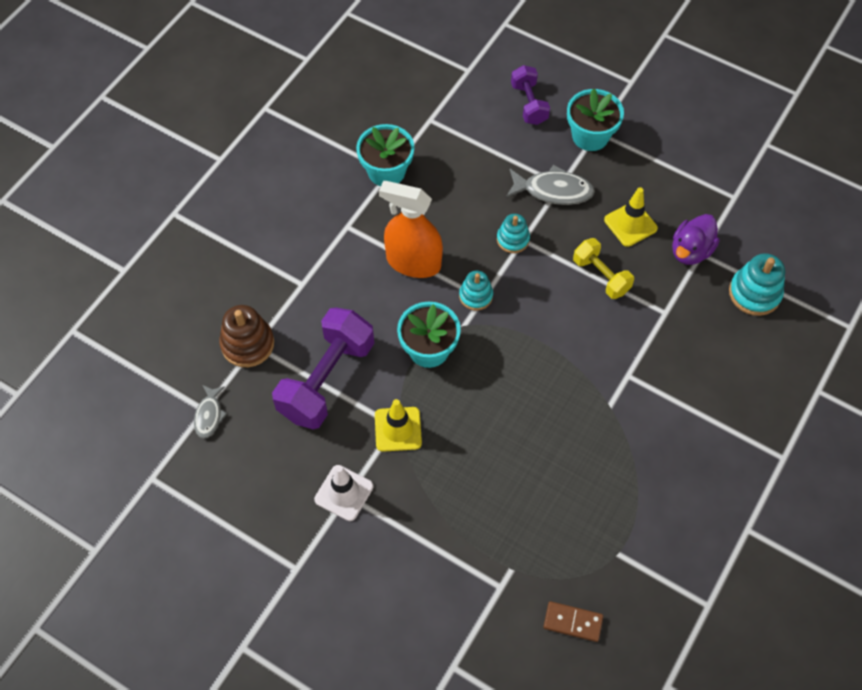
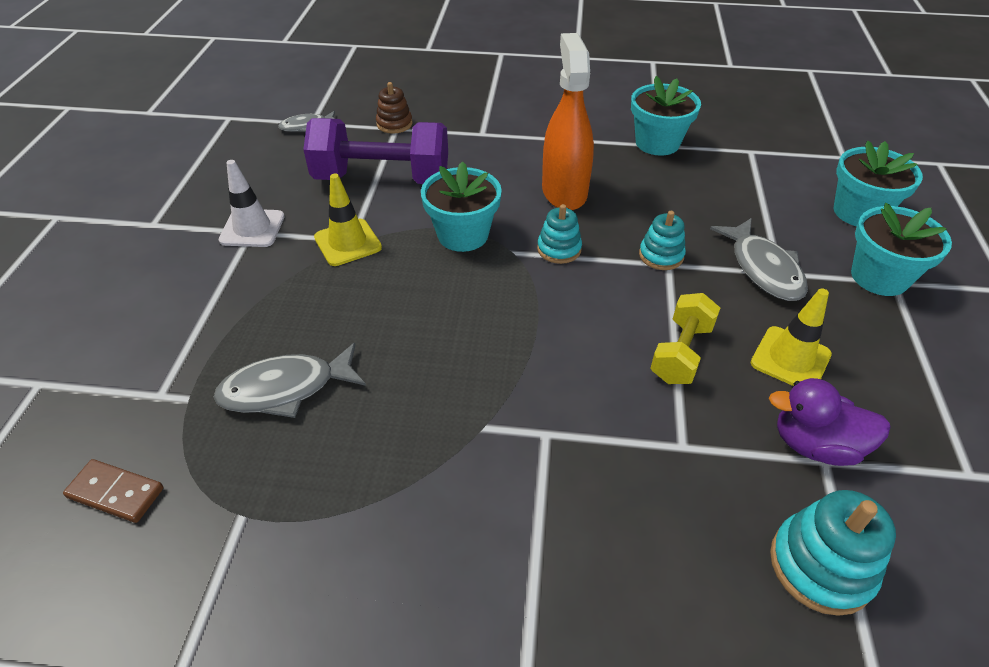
camera: 65 degrees right, 15 degrees down
brown stacking toy [219,305,274,367] -> brown stacking toy [376,82,413,134], size x0.65
purple dumbbell [511,65,550,125] -> turquoise flower pot [834,141,923,226]
brown domino [543,601,603,642] -> brown domino turned 60 degrees counterclockwise [63,459,163,523]
none -> grey fish [214,343,366,418]

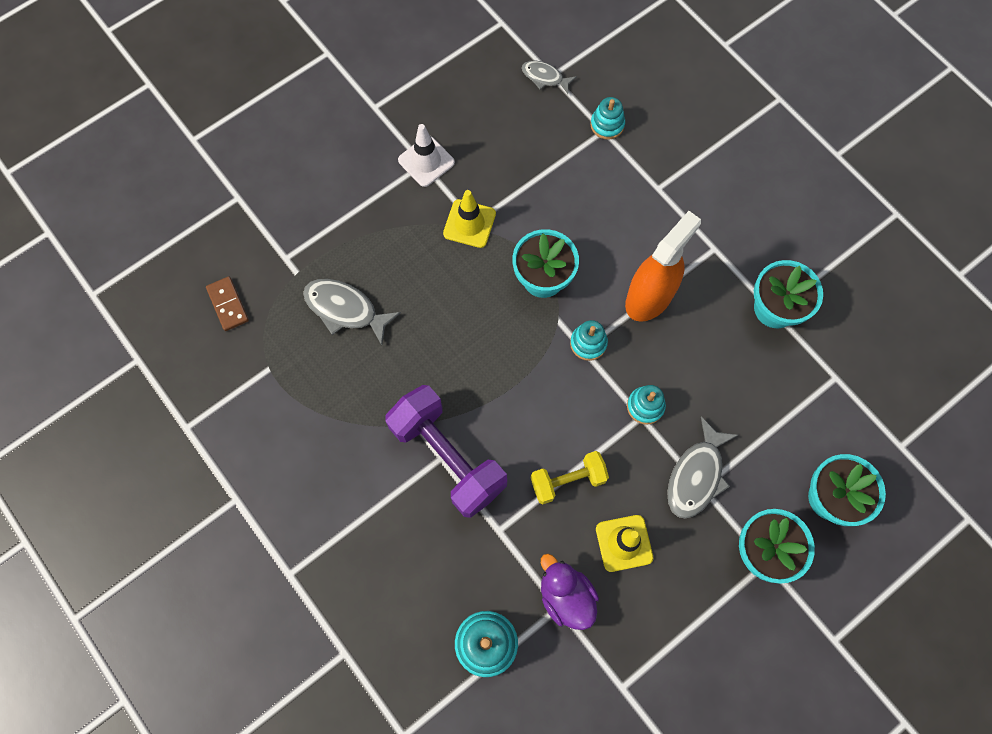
camera: 45 degrees right, 25 degrees up
purple dumbbell [303,118,448,184] -> purple dumbbell moved to [385,385,507,518]
brown stacking toy [376,82,413,134] -> turquoise stacking toy [590,97,625,140]

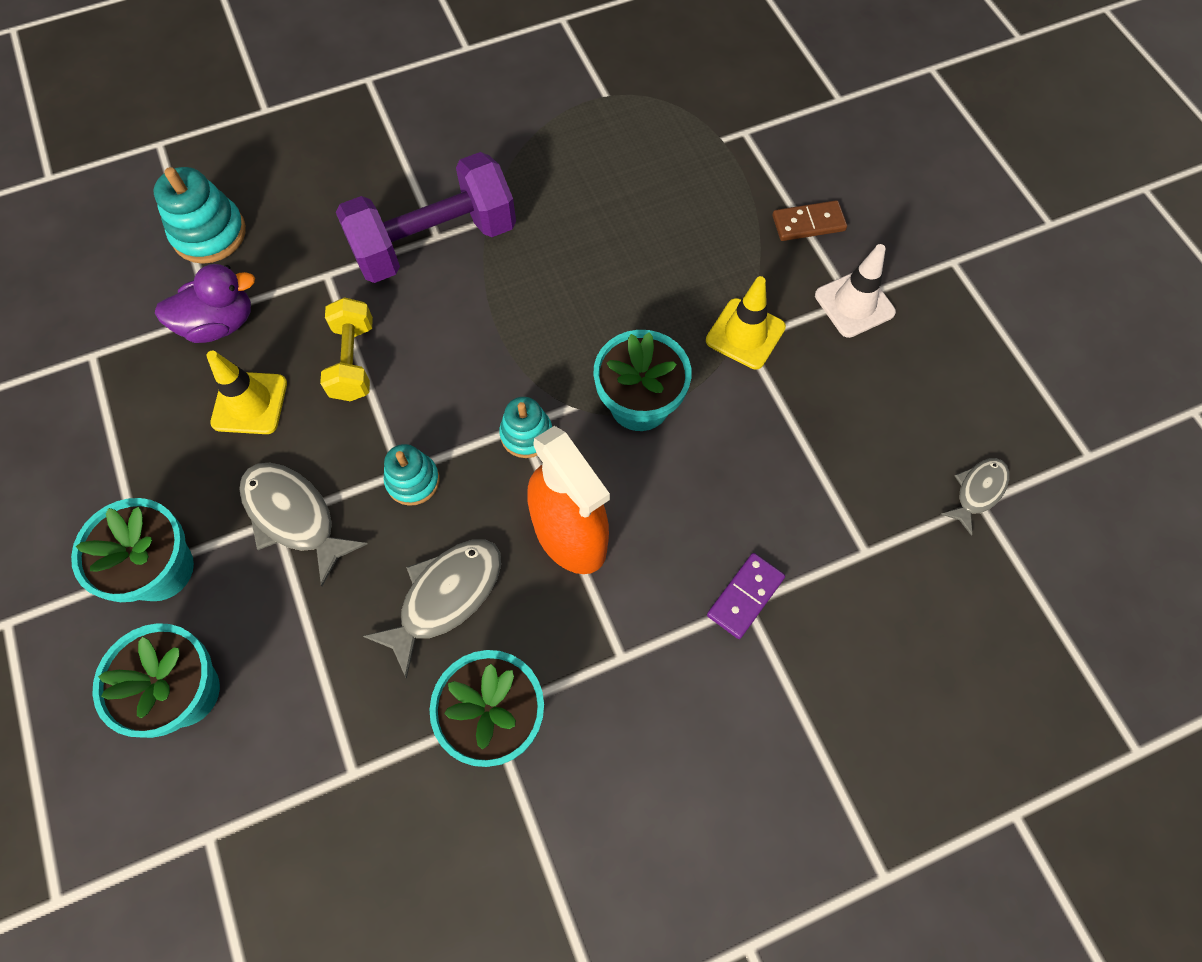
camera: 105 degrees right, 5 degrees down
brown domino [206,276,249,331] -> brown domino moved to [772,200,847,241]
grey fish [303,279,401,345] -> grey fish moved to [363,539,501,679]
turquoise stacking toy [590,97,625,140] -> none
none -> purple domino [707,553,785,639]

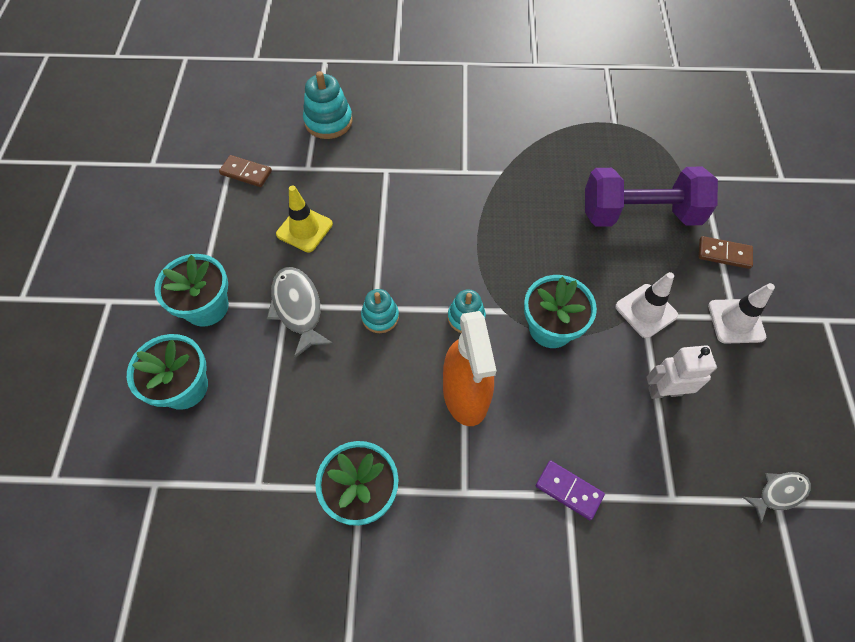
camera: 25 degrees right, 5 degrees down
purple duck [155,264,255,343] -> none
yellow dumbbell [320,297,373,401] -> none
purple dumbbell [336,152,516,283] -> purple dumbbell moved to [585,167,718,227]
grey fish [363,539,501,679] -> none
yellow traffic cone [706,276,786,369] -> white traffic cone [615,272,678,338]
purple domino [707,553,785,639] -> purple domino turned 60 degrees clockwise [536,461,605,520]
none -> brown domino [219,155,272,187]
none -> white robot [646,345,717,399]

